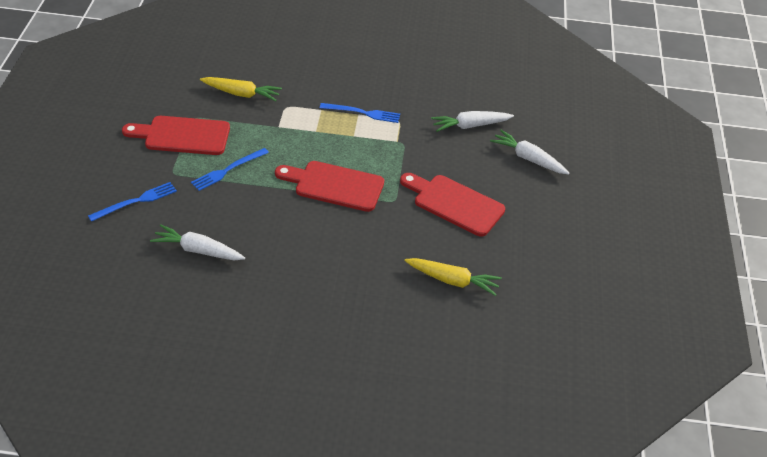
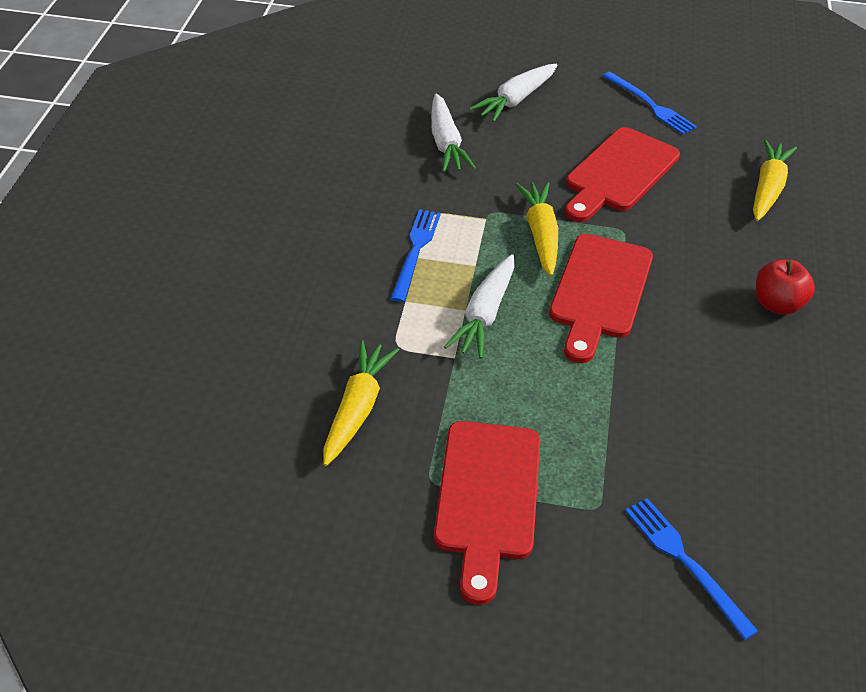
camera: 85 degrees left, 0 degrees up
white carrot [150,224,245,260] -> white carrot moved to [444,254,515,359]
blue fork [191,148,269,191] -> blue fork moved to [603,72,697,135]
none -> yellow carrot [515,182,558,276]
none -> red apple [756,259,815,315]

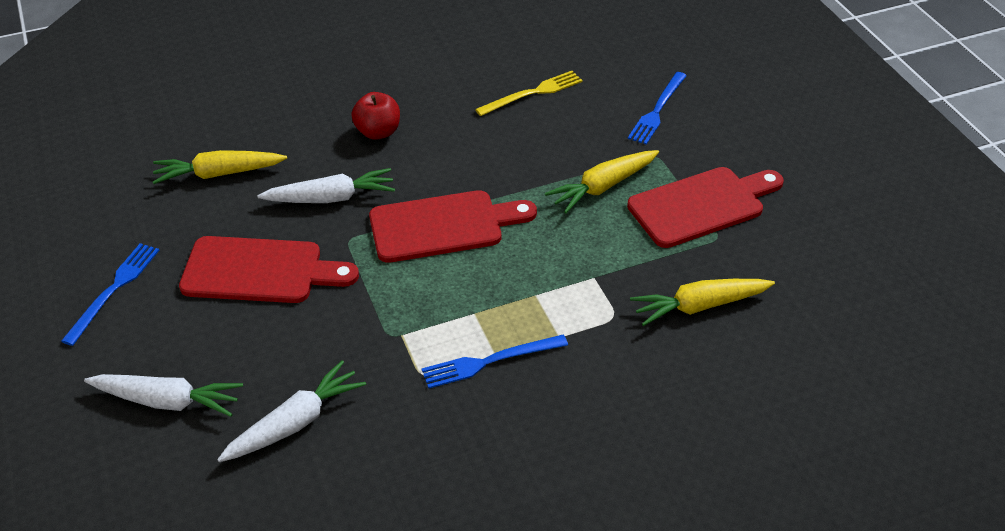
camera: 120 degrees left, 0 degrees up
white carrot [444,254,515,359] -> white carrot moved to [257,168,395,203]
yellow carrot [515,182,558,276] -> yellow carrot moved to [545,150,659,213]
none -> yellow fork [475,71,583,116]

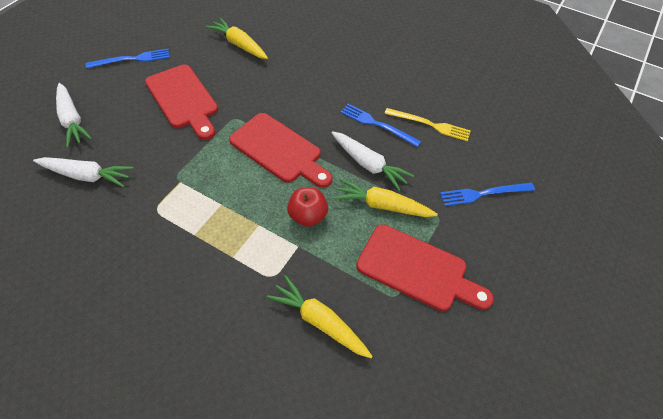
camera: 50 degrees right, 10 degrees up
white carrot [257,168,395,203] -> white carrot moved to [332,131,414,191]
red apple [351,92,400,140] -> red apple moved to [287,187,328,227]
blue fork [422,334,568,388] -> blue fork moved to [340,104,421,147]

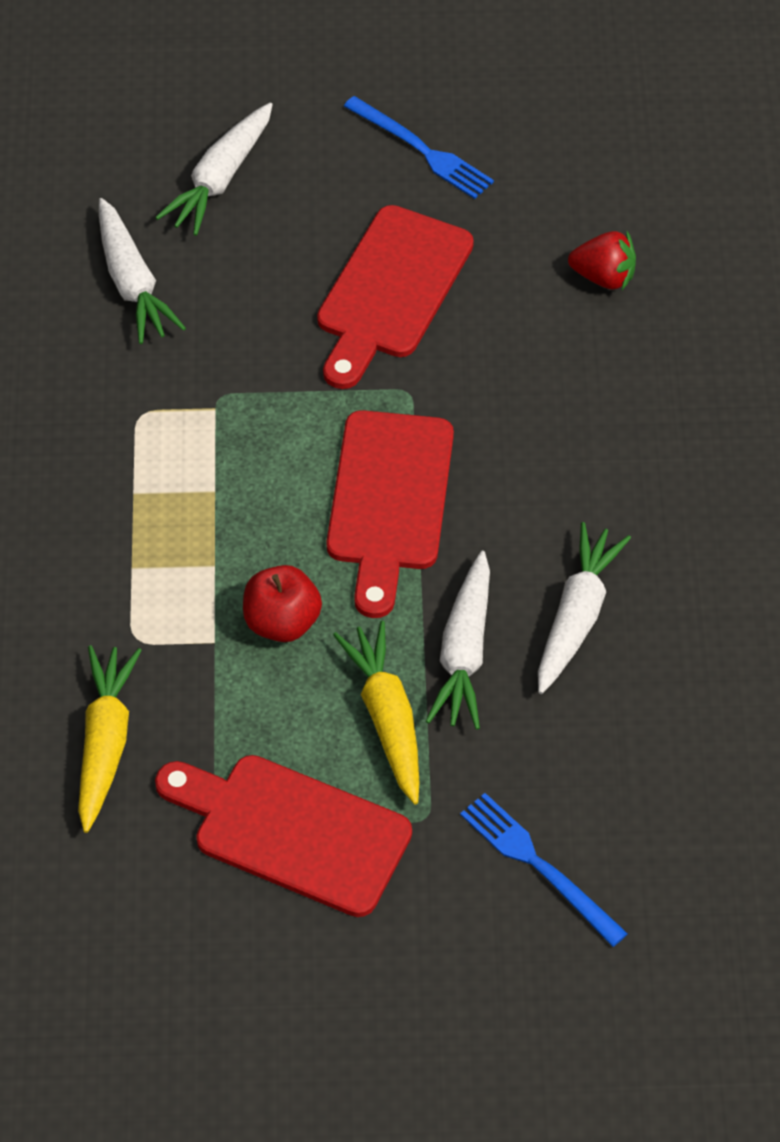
camera: 60 degrees right, 0 degrees up
yellow carrot [206,18,268,59] -> red strawberry [568,231,636,290]
blue fork [340,104,421,147] -> white carrot [538,522,631,694]
red cutting board [356,224,494,311] -> red cutting board turned 120 degrees clockwise [155,755,412,917]
yellow fork [385,108,471,141] -> none

